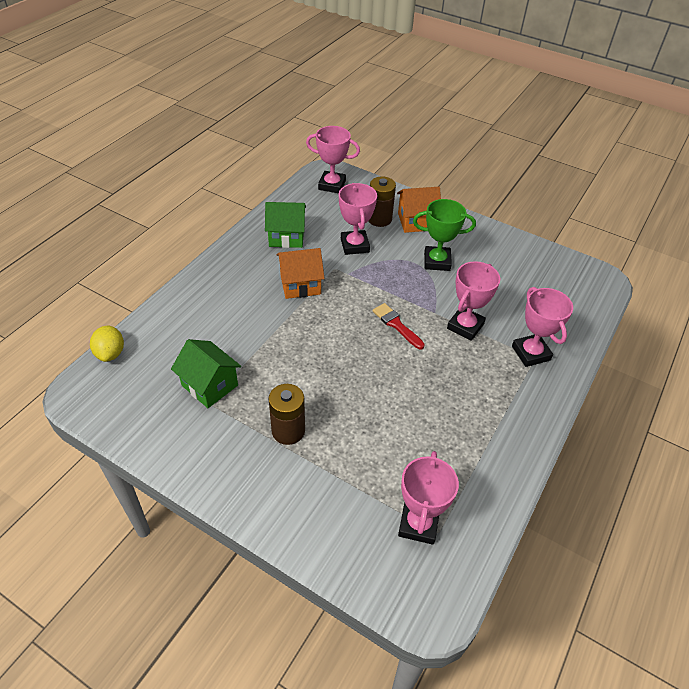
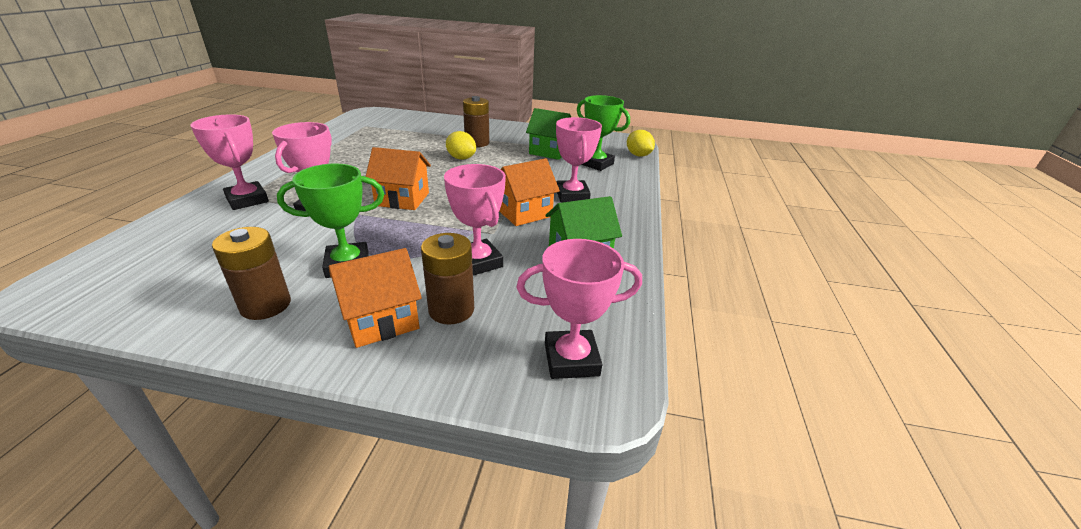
camera: 160 degrees right, 15 degrees down
red brush [373,303,425,349] -> orange house [366,147,431,210]
pink trophy [398,451,459,545] -> pink trophy moved to [556,117,602,202]
none -> brown battery [212,227,291,320]
none -> yellow lemon [446,131,476,160]
none -> green trophy [577,95,630,171]

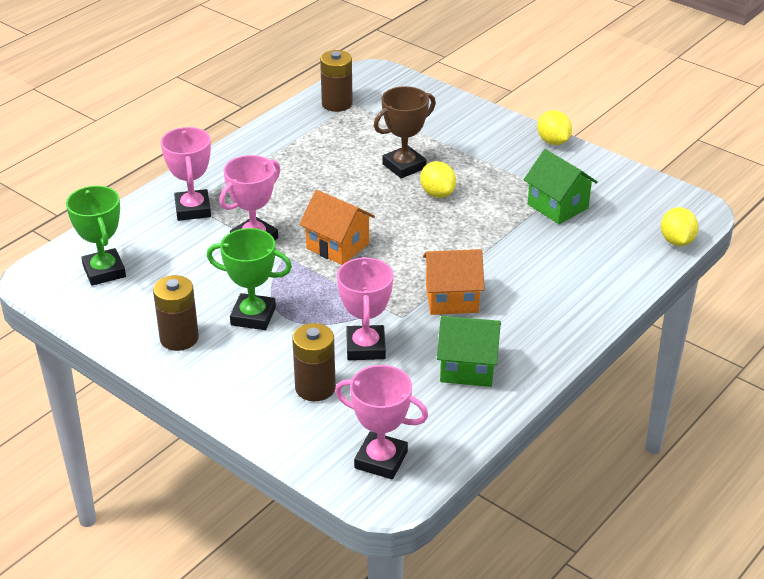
camera: 30 degrees right, 5 degrees up
orange house [329,248,422,348] -> none
brown battery [463,96,489,147] -> brown battery moved to [320,50,353,112]
pink trophy [556,117,602,202] -> none
green trophy [577,95,630,171] -> green trophy moved to [66,186,126,286]
none -> brown trophy [374,86,436,178]
none -> yellow lemon [537,110,572,145]

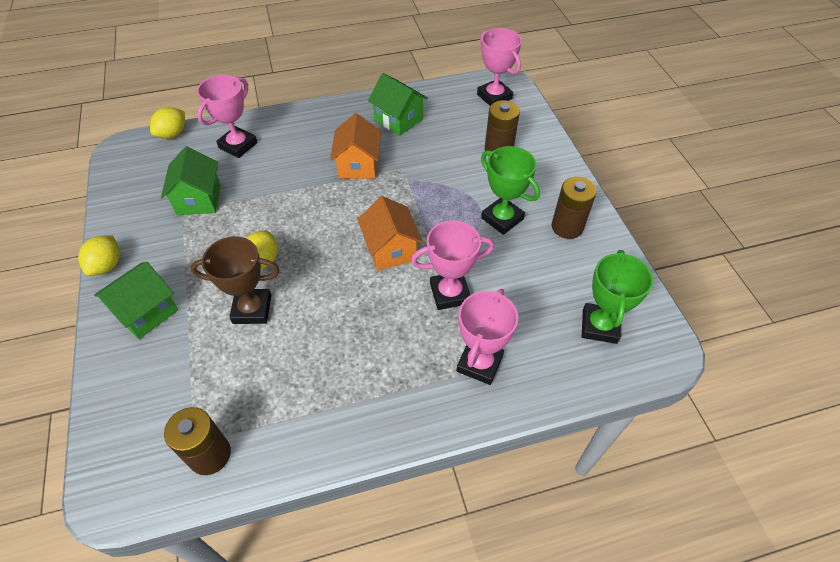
camera: 145 degrees left, 15 degrees up
pink trophy [337,257,394,360] -> pink trophy moved to [197,75,257,158]
orange house [423,249,485,315] -> orange house turned 60 degrees clockwise [330,113,381,179]
none -> green house [94,261,178,339]

